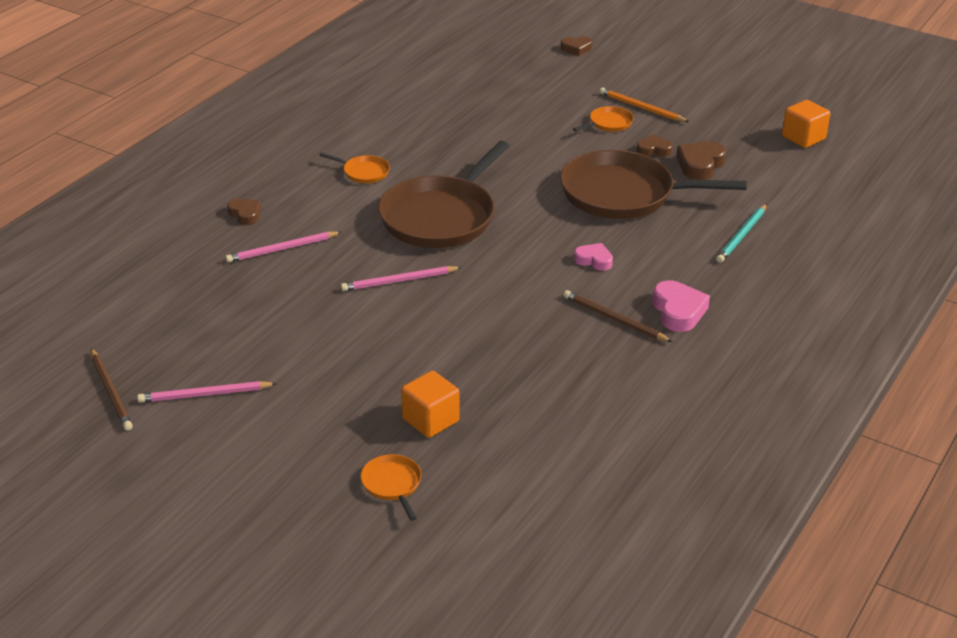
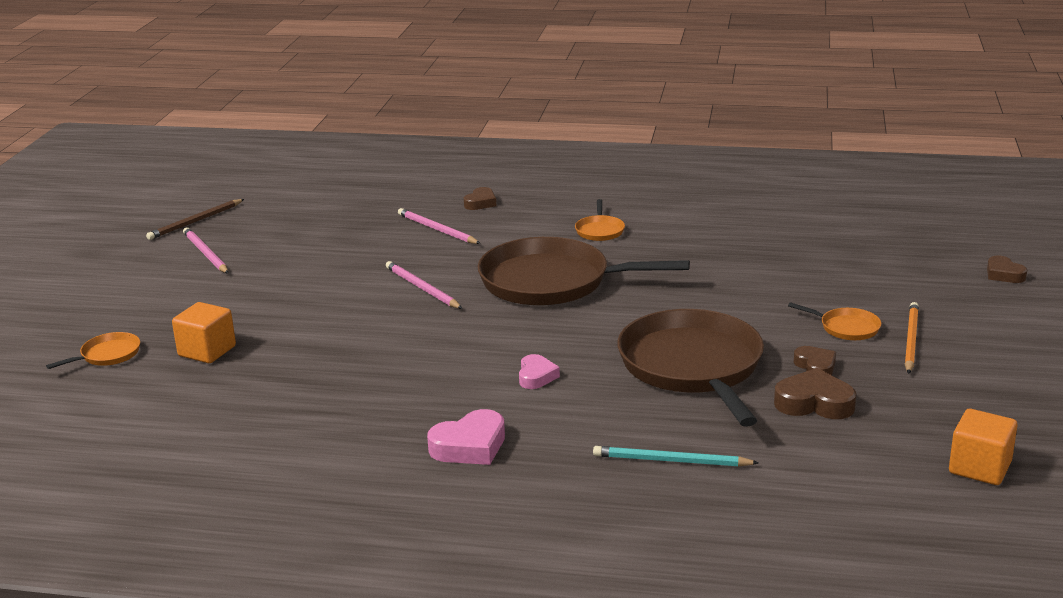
camera: 70 degrees right, 10 degrees down
brown pencil [563,290,672,342] -> none

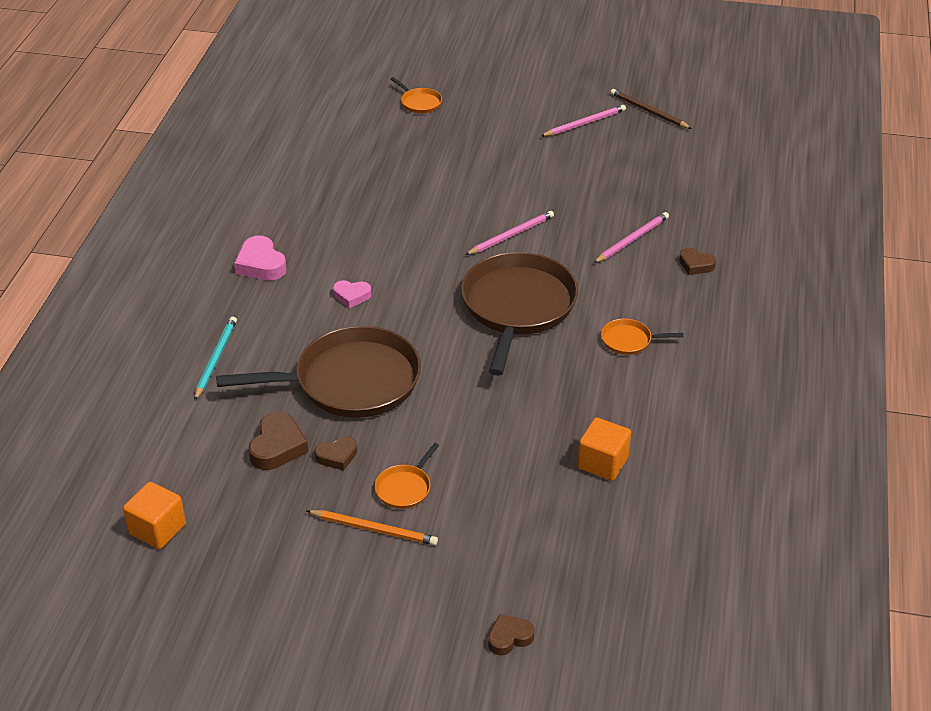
camera: 90 degrees right, 15 degrees up
orange cube [172,302,236,363] -> orange cube moved to [577,417,631,481]

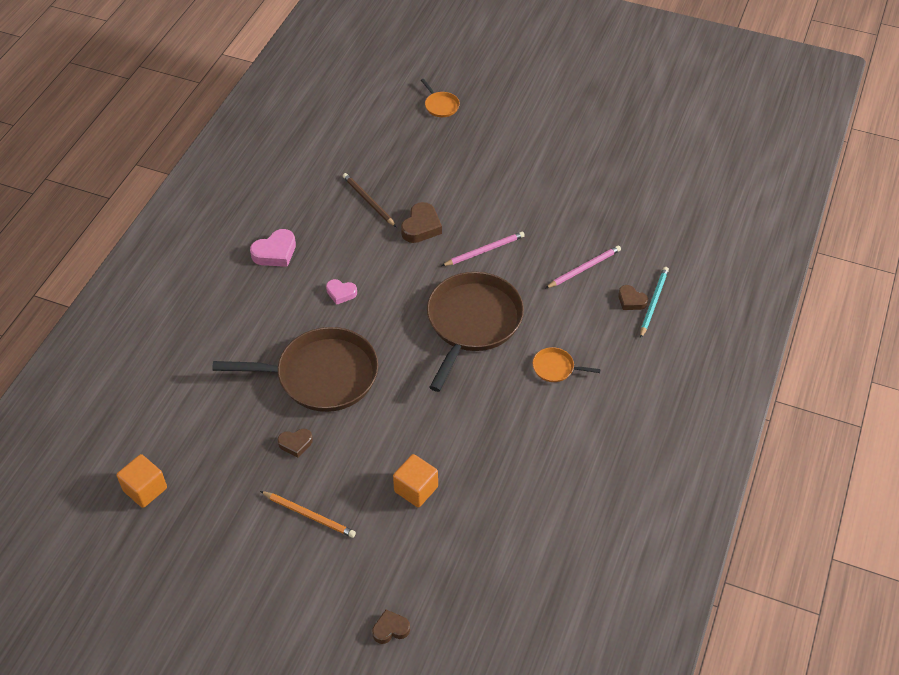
camera: 10 degrees right, 10 degrees up
turquoise pencil [194,317,237,401] -> turquoise pencil moved to [640,267,669,338]
pink heart [234,236,287,280] -> pink heart turned 105 degrees counterclockwise [250,229,296,267]
brown heart [248,412,308,470] -> brown heart moved to [401,202,442,243]
orange pan [375,443,439,509] -> none
pink pencil [541,105,626,136] -> none
orange cube [577,417,631,481] -> orange cube moved to [393,454,438,507]
brown pencil [610,89,692,129] -> brown pencil moved to [343,173,396,227]

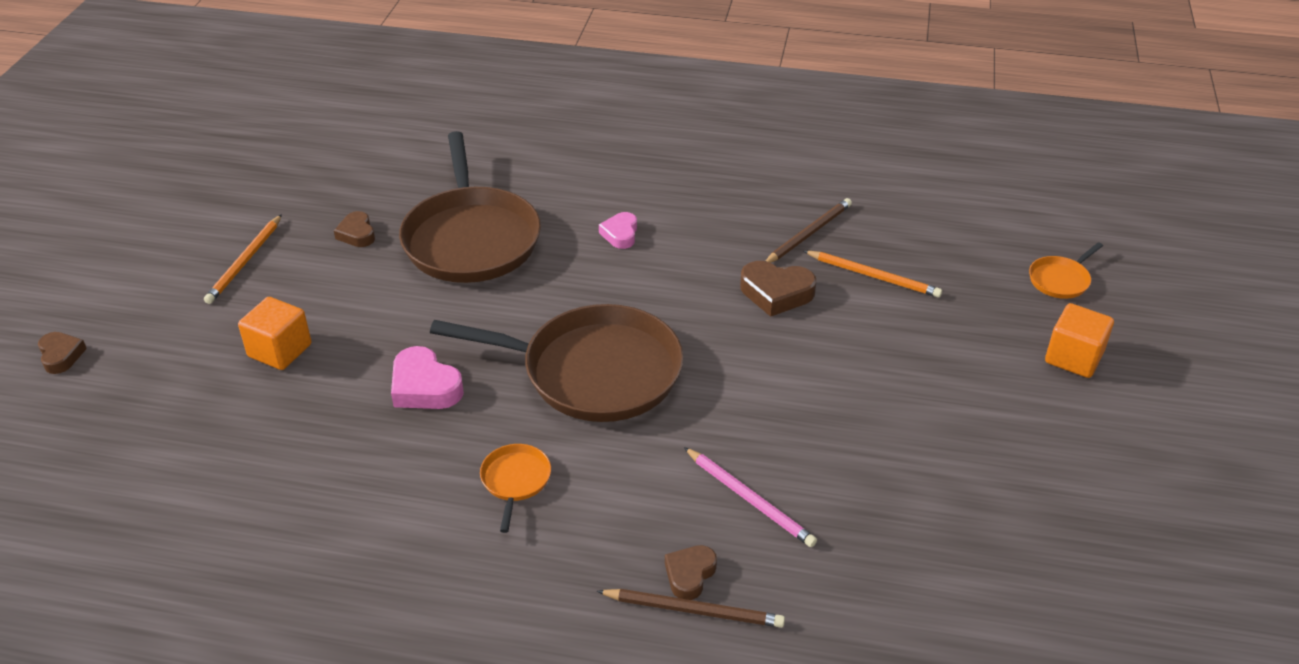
camera: 80 degrees right, 10 degrees down
orange cube [117,454,167,508] -> orange cube moved to [1045,303,1114,378]
pink heart [250,229,296,267] -> pink heart moved to [391,346,464,409]
pink pencil [442,232,525,266] -> none
turquoise pencil [640,267,669,338] -> brown pencil [597,589,785,628]
none -> orange pencil [804,251,942,298]

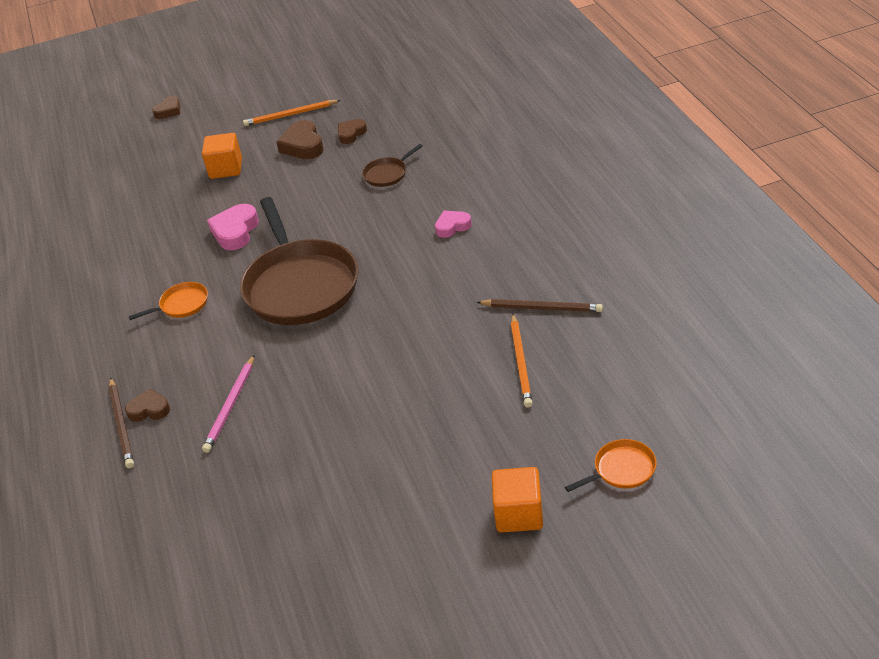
camera: 65 degrees right, 0 degrees up
brown pan [399,131,541,283] -> brown pan [362,144,423,187], size x0.42
brown heart [740,261,816,317] -> brown heart moved to [276,120,324,159]
orange pan [1029,242,1103,299] -> orange pan turned 135 degrees clockwise [565,439,656,492]

